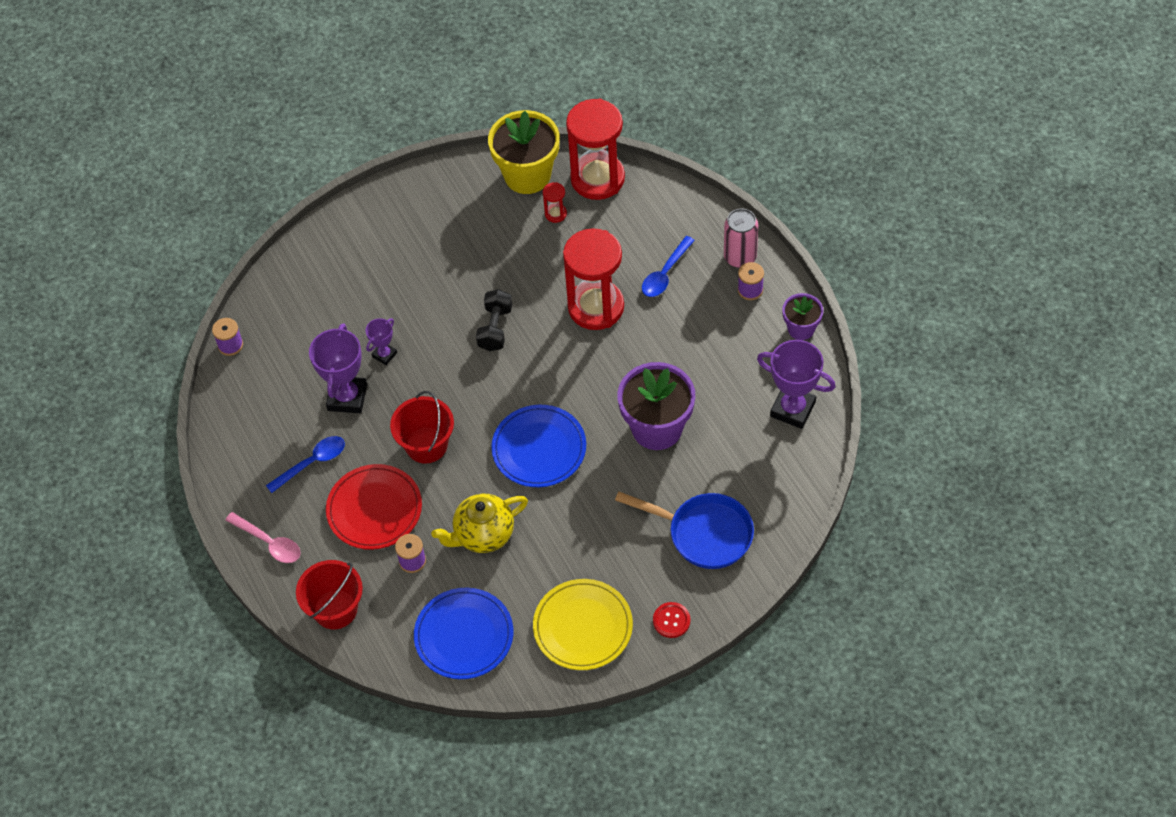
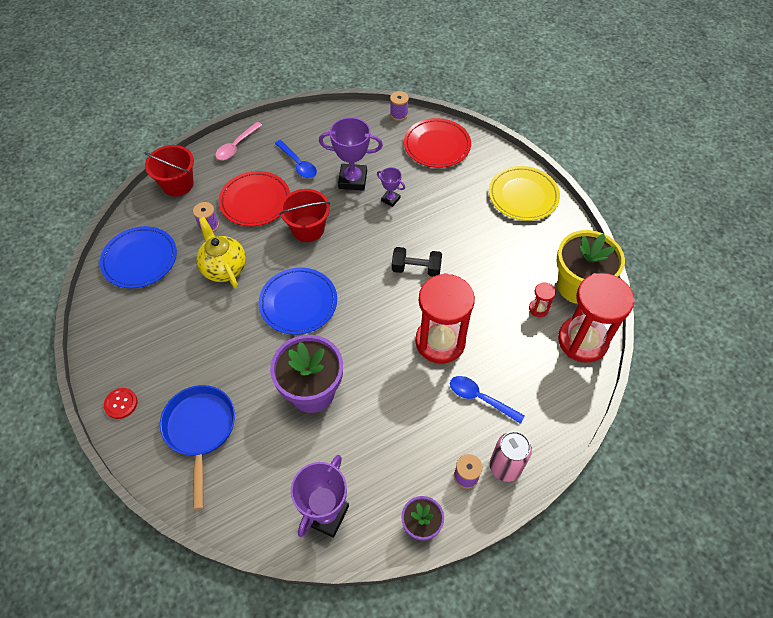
camera: 85 degrees right, 0 degrees up
yellow plate [533,579,633,670] -> yellow plate moved to [489,166,560,221]
blue pan [615,492,754,569] -> blue pan turned 150 degrees clockwise [160,385,235,510]
none -> red plate [404,118,471,168]

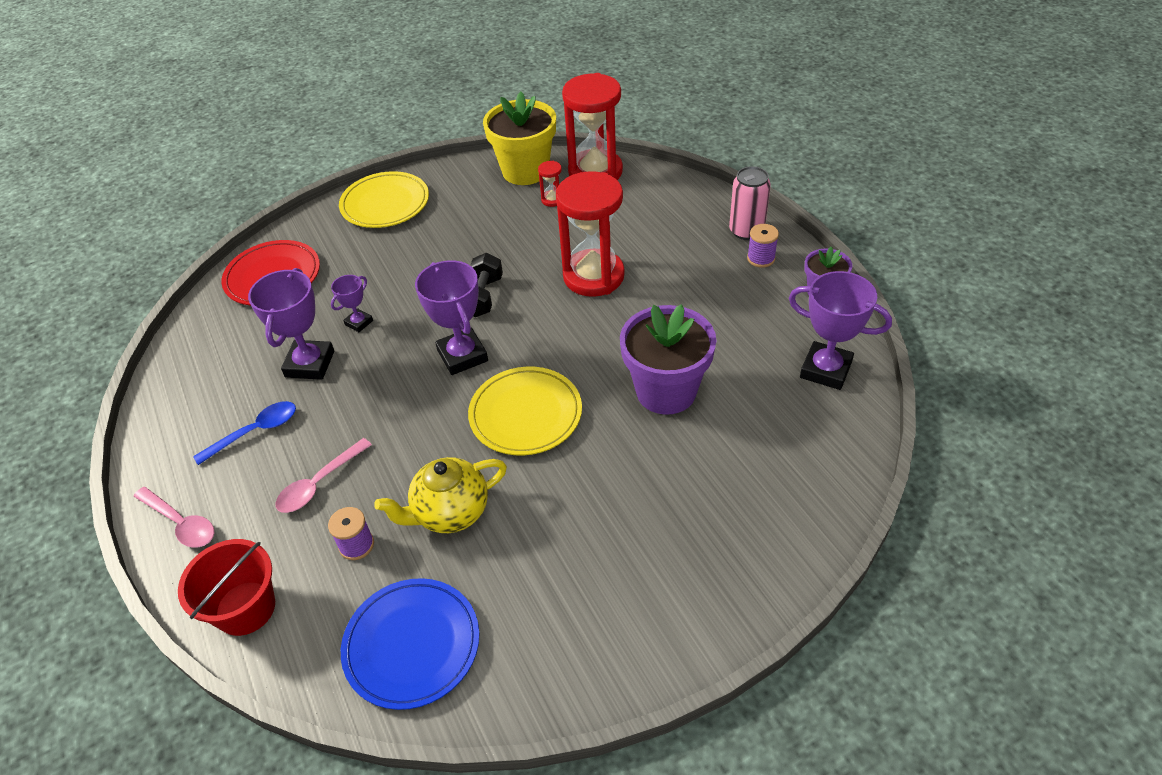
camera: 85 degrees left, 10 degrees down
red button [104,388,138,419] -> none
blue pan [160,385,235,510] -> none
red plate [219,171,290,226] -> pink spoon [276,438,372,513]
blue plate [259,268,337,335] -> yellow plate [468,367,582,455]
red bucket [279,189,330,242] -> none
purple spool [390,91,409,121] -> none
blue spoon [450,376,525,424] -> none
none -> purple trophy [415,260,488,375]

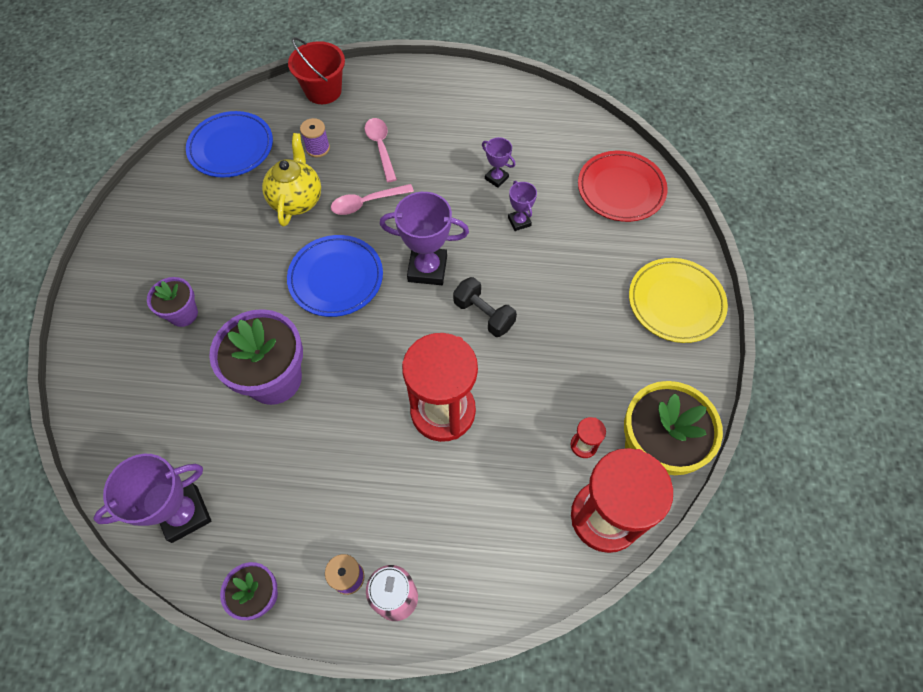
camera: 120 degrees right, 15 degrees up
pink spoon [133,487,214,548] -> pink spoon moved to [331,184,414,215]
blue spoon [193,401,296,465] -> none
purple trophy [248,268,334,380] -> purple trophy [482,137,515,188], size x0.53
yellow plate [468,367,582,455] -> blue plate [287,235,383,317]
none -> purple flower pot [147,277,198,327]

